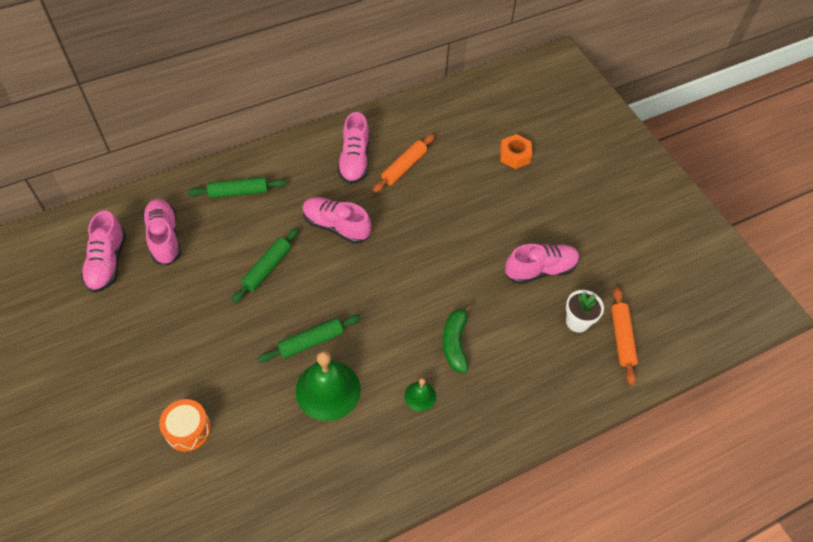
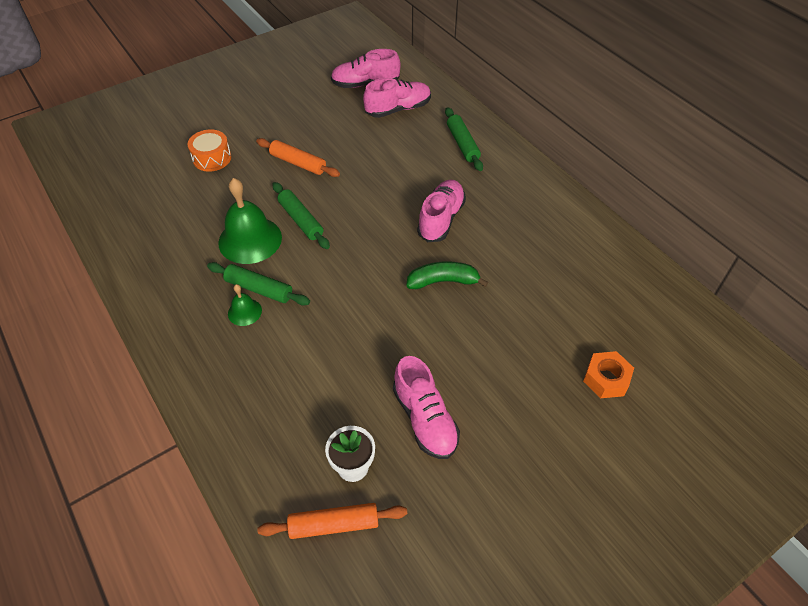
camera: 85 degrees right, 5 degrees down
green rolling pin [232,227,299,303] -> green rolling pin moved to [207,262,310,306]
pink shoe [338,112,369,184] -> none
orange rolling pin [373,134,435,193] -> orange rolling pin moved to [256,138,340,177]
green banana [442,304,473,373] -> green banana moved to [406,261,488,289]

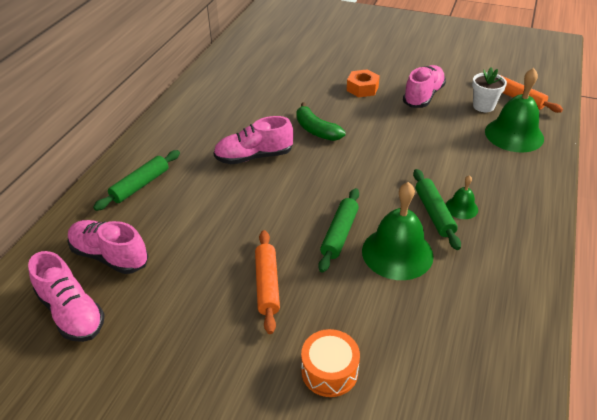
camera: 125 degrees left, 10 degrees down
orange nut [583,351,634,398] -> orange nut moved to [347,69,380,97]
none -> green bell [485,68,544,152]

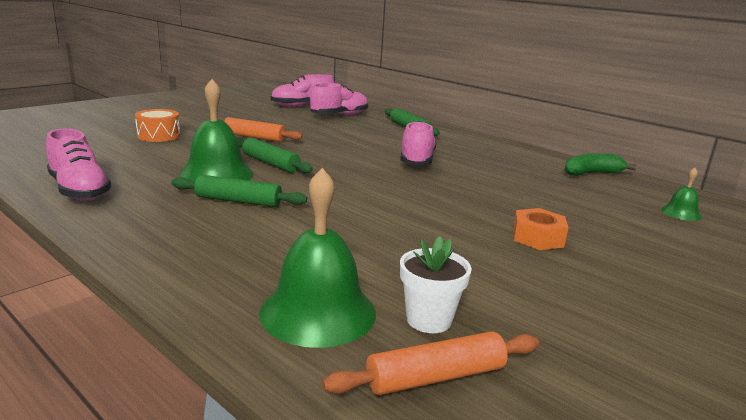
camera: 110 degrees right, 20 degrees down
green banana [297,102,346,141] -> green banana moved to [565,153,637,176]
pink shoe [403,65,446,108] -> pink shoe moved to [46,129,111,200]
green bell [446,175,478,219] -> green bell moved to [661,167,702,221]

